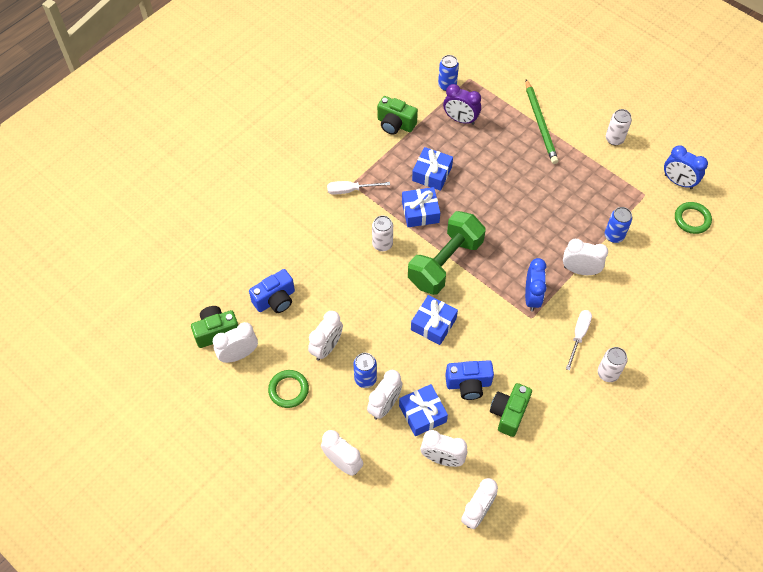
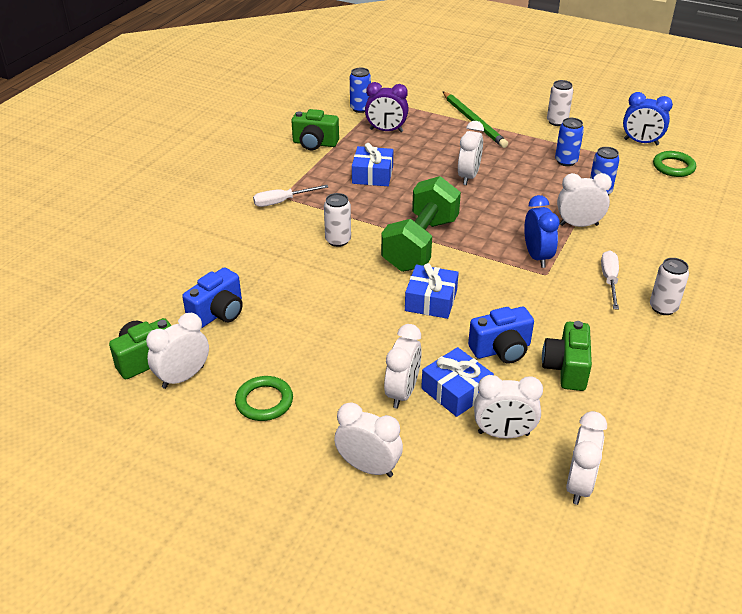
camera: 15 degrees left, 20 degrees down
white clock [308,311,343,361] -> white clock moved to [458,121,484,185]
blue can [353,353,377,388] -> blue can moved to [555,118,584,166]
blue gift [402,187,440,227] -> none

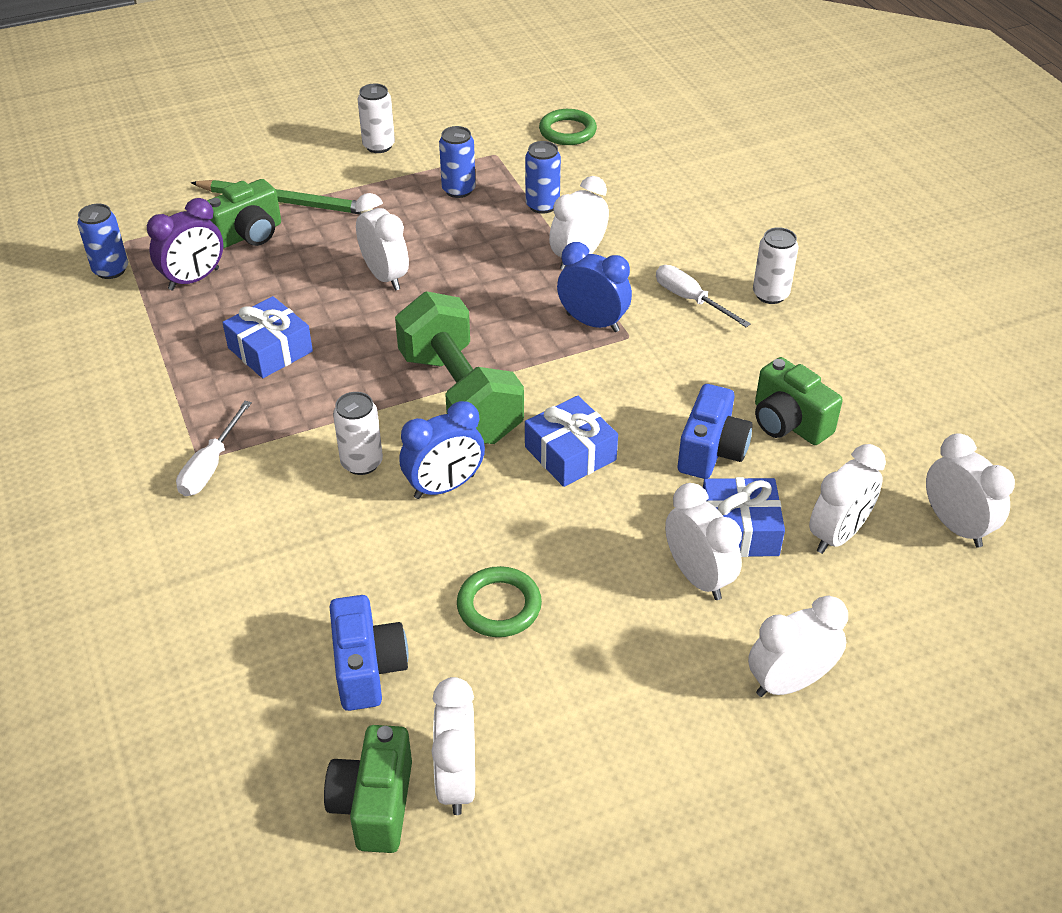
camera: 50 degrees left, 5 degrees up
green ring [235,376,293,421] -> green ring moved to [457,566,542,637]
green camera [291,109,339,150] -> green camera moved to [207,179,281,248]
blue clock [623,92,673,145] -> blue clock moved to [399,401,485,499]

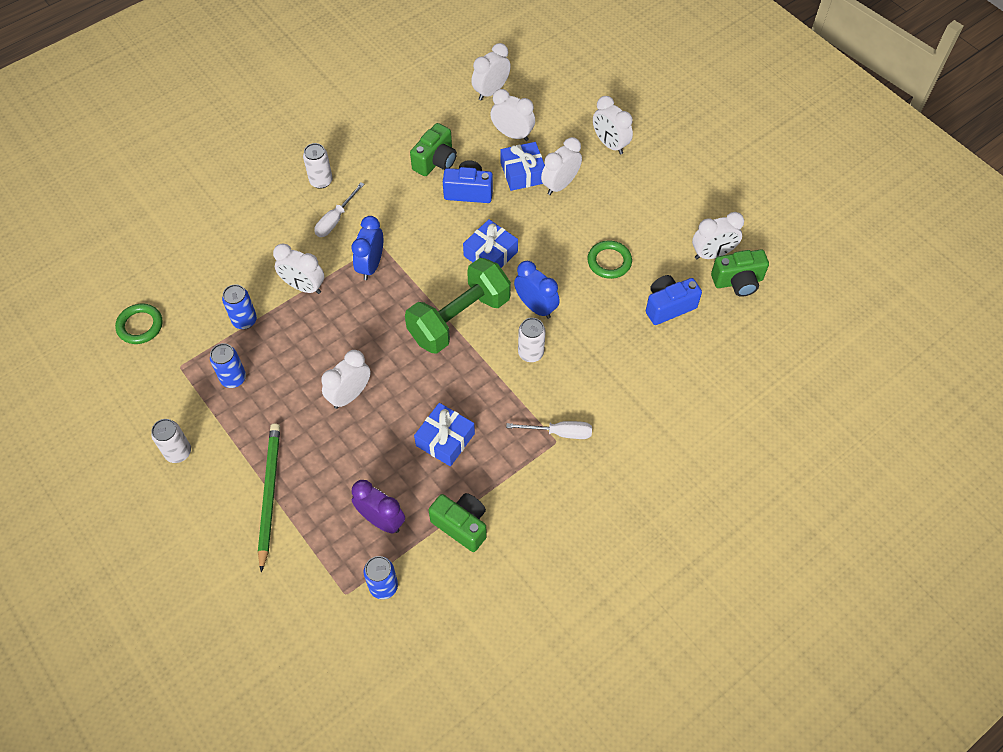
camera: 105 degrees left, 15 degrees up
green camera [207,179,281,248] -> green camera moved to [428,493,487,552]

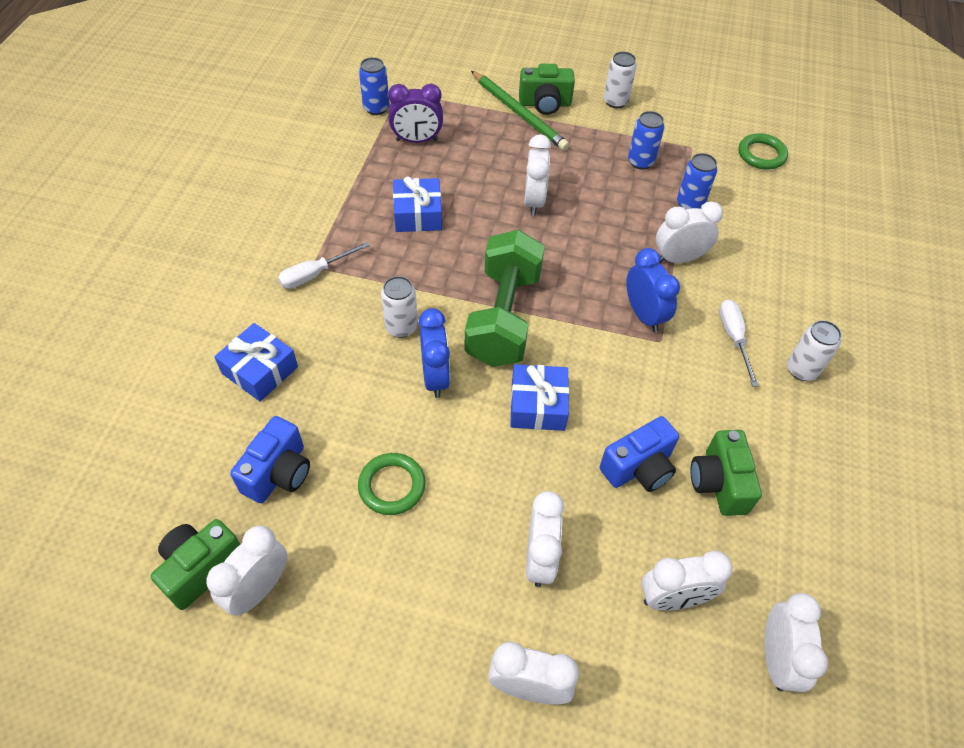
camera: 140 degrees right, 5 degrees down
green camera [428,493,487,552] -> green camera moved to [519,64,575,115]
blue gift [501,142,545,191] -> blue gift moved to [214,323,298,401]
blue clock [514,261,560,319] -> blue clock turned 105 degrees counterclockwise [418,308,450,398]

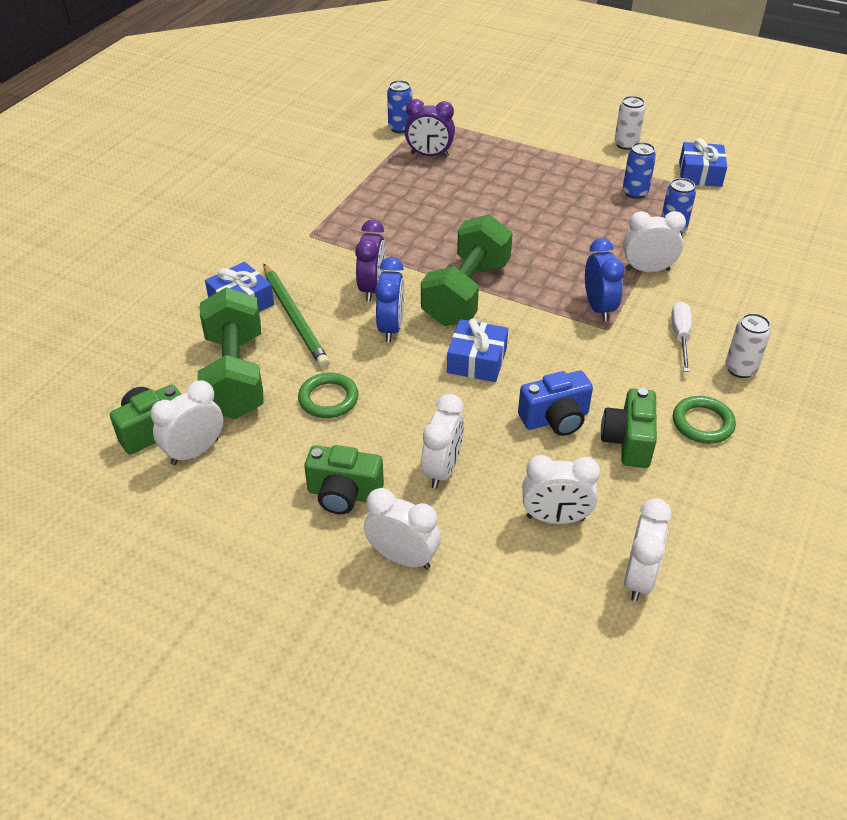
camera: 15 degrees right, 10 degrees down
blue camera [230,416,310,503] -> green dumbbell [197,287,264,419]
white screwdriver [278,242,370,289] -> none
white can [381,276,418,338] -> purple clock [355,220,386,301]
blue gift [393,176,442,232] -> blue gift moved to [679,138,727,187]
green pencil [471,71,569,151] -> green pencil moved to [263,264,330,368]
green camera [519,64,575,115] -> green camera moved to [304,445,384,514]
white clock [524,134,551,216] -> none
green ring [738,133,788,170] -> green ring moved to [673,396,736,444]

